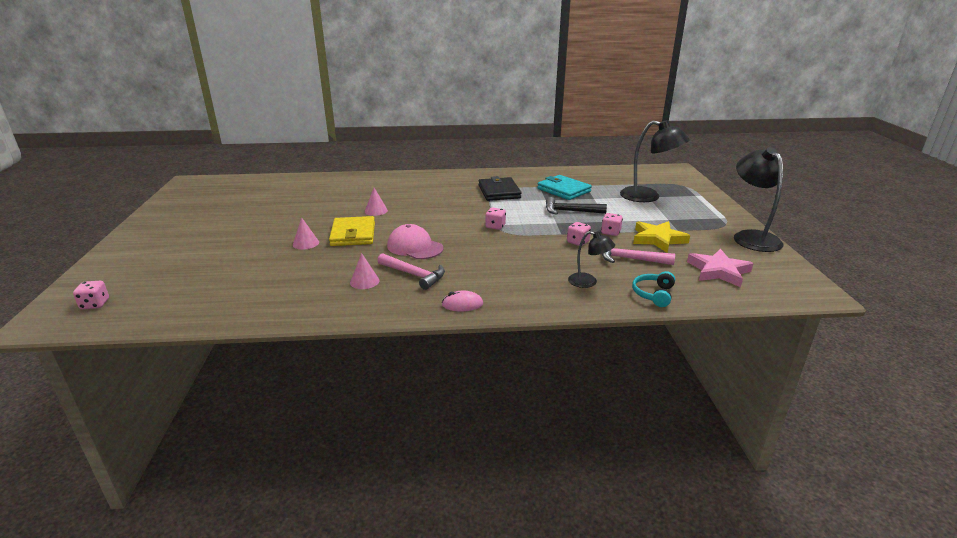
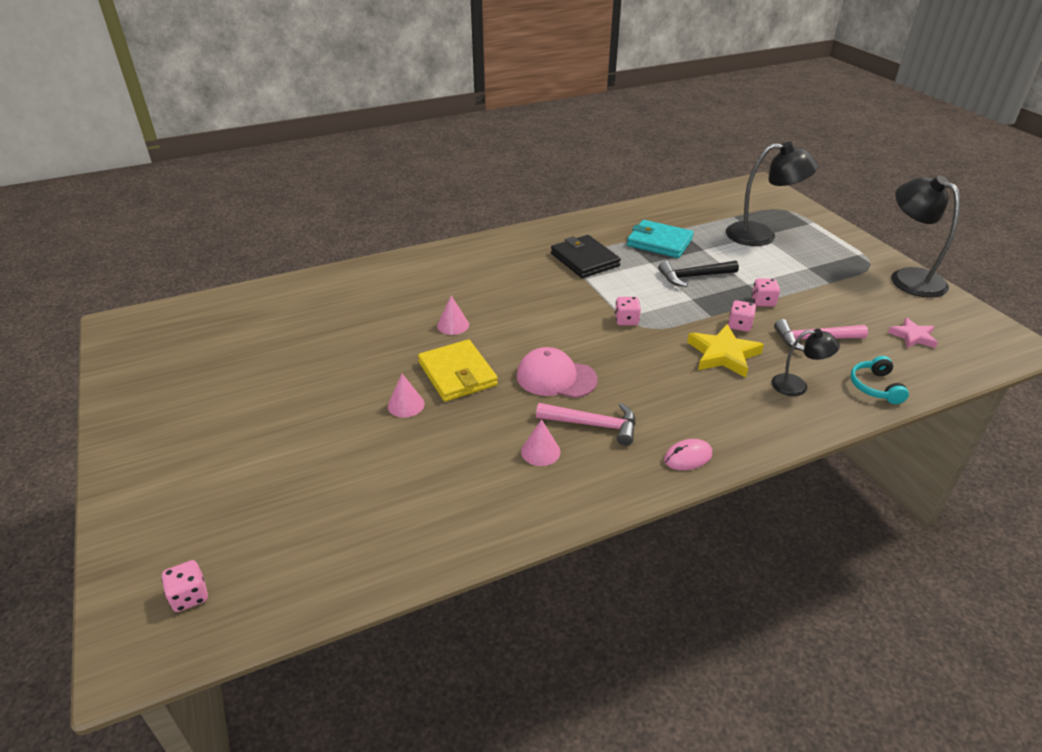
camera: 20 degrees left, 10 degrees up
yellow star [633,221,690,253] -> yellow star moved to [687,324,764,378]
pink star [687,249,754,287] -> pink star [888,318,938,348], size x0.63

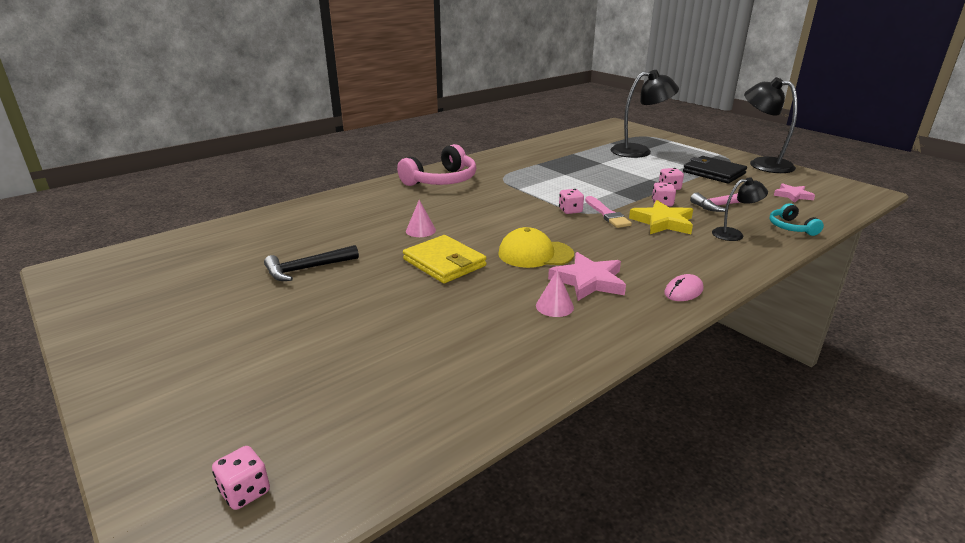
camera: 15 degrees left, 10 degrees down
pink cone [388,374,425,418] -> none
pink cap [517,347,598,398] -> yellow cap [498,227,574,268]
pink hammer [536,403,636,446] -> pink star [548,252,626,301]
black wallet [551,235,621,278] -> black wallet moved to [683,156,747,184]
turquoise wallet [627,220,694,258] -> none
black hammer [658,261,739,287] -> black hammer moved to [264,245,359,281]
none -> pink headphones [397,144,476,186]
none -> pink brush [585,196,632,228]

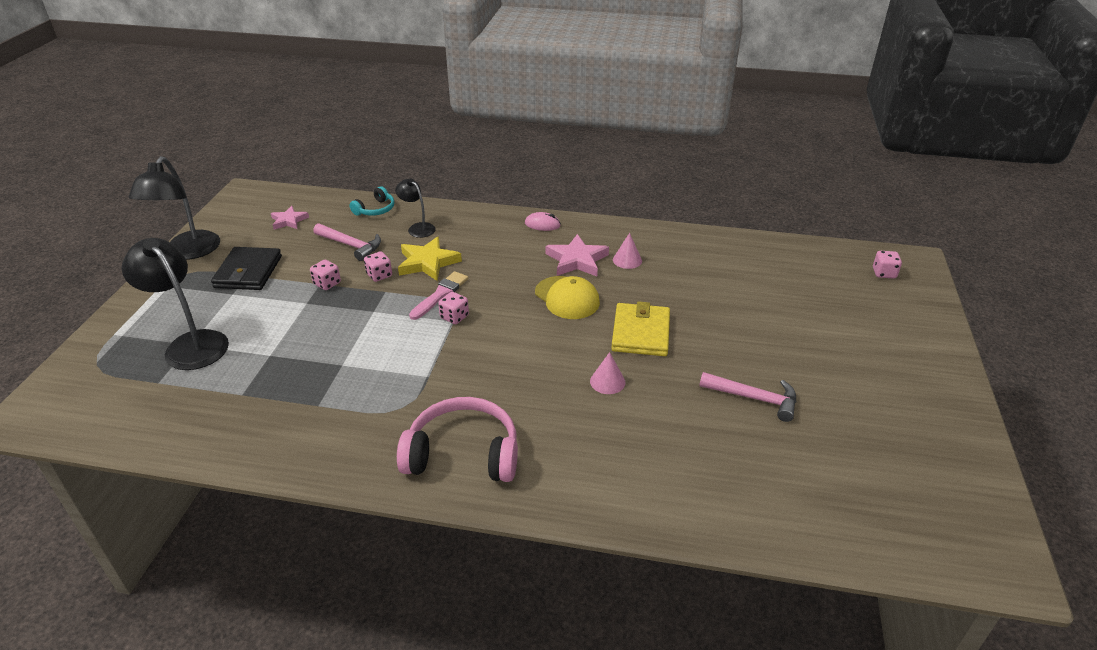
camera: 130 degrees left, 10 degrees up
black hammer [264,245,359,281] -> pink hammer [699,372,796,422]

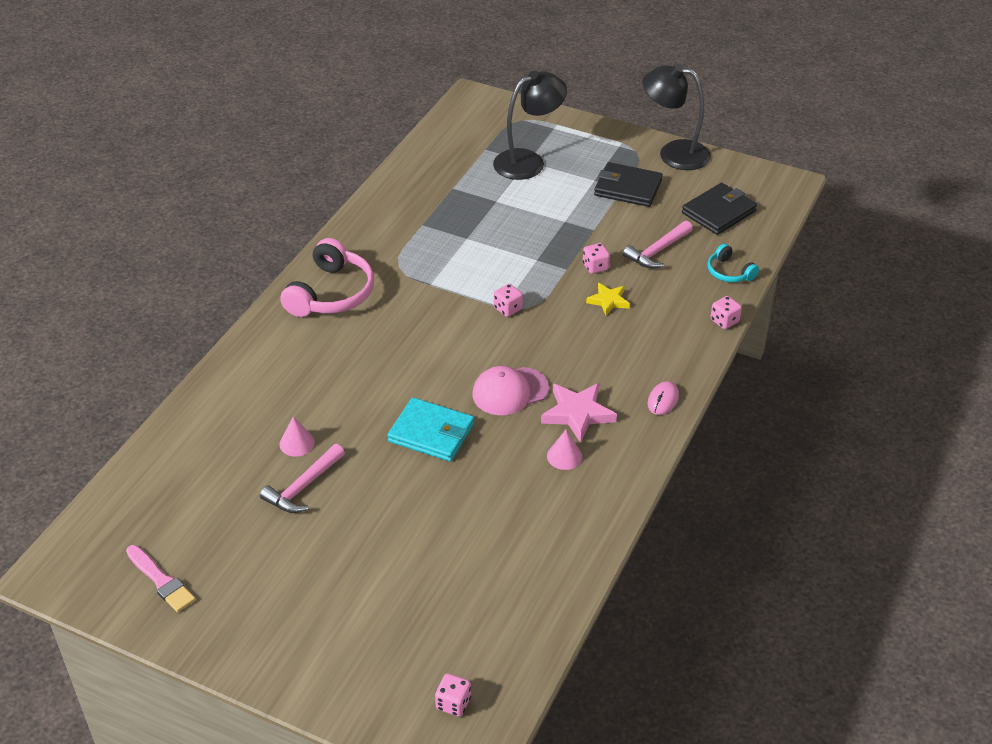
camera: 105 degrees right, 5 degrees up
pink star [271,206,309,230] -> black wallet [682,183,757,235]
pink dice [310,260,341,290] -> pink dice moved to [711,296,742,329]
black lamp [395,178,436,238] -> none
yellow star [398,237,462,281] -> yellow star [586,283,630,316], size x0.63
pink brush [409,271,468,320] -> pink brush moved to [126,545,196,612]
yellow cap [535,276,600,319] -> pink cap [473,366,549,415]
pink cone [590,352,625,394] -> pink cone moved to [280,416,315,457]
yellow wallet [611,301,670,356] -> turquoise wallet [387,398,474,462]

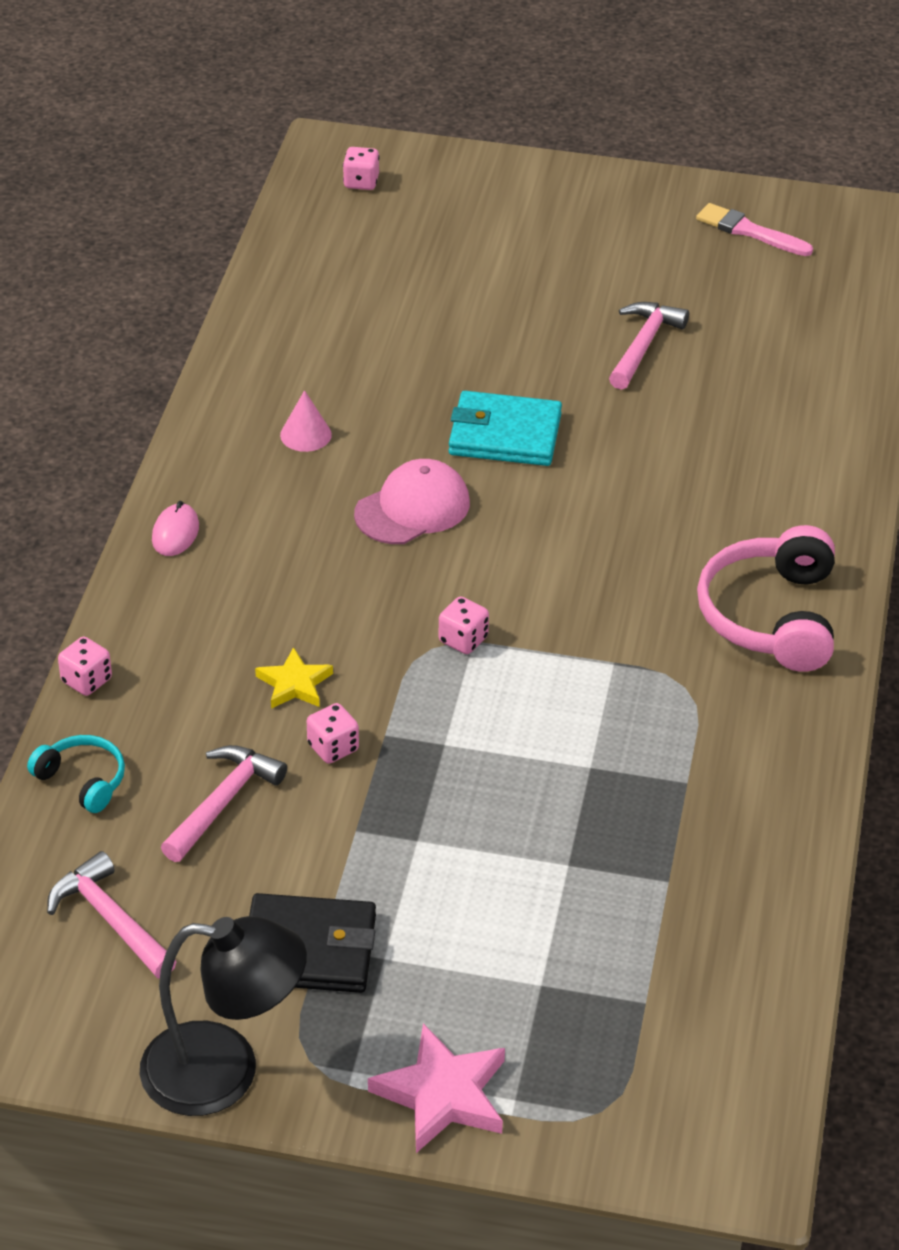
camera: 165 degrees right, 0 degrees up
pink cone [280,416,315,457] -> none
black lamp [493,71,567,180] -> none
pink star [541,383,617,443] -> pink star moved to [368,1023,505,1153]
black wallet [682,183,757,235] -> pink hammer [47,851,177,979]

